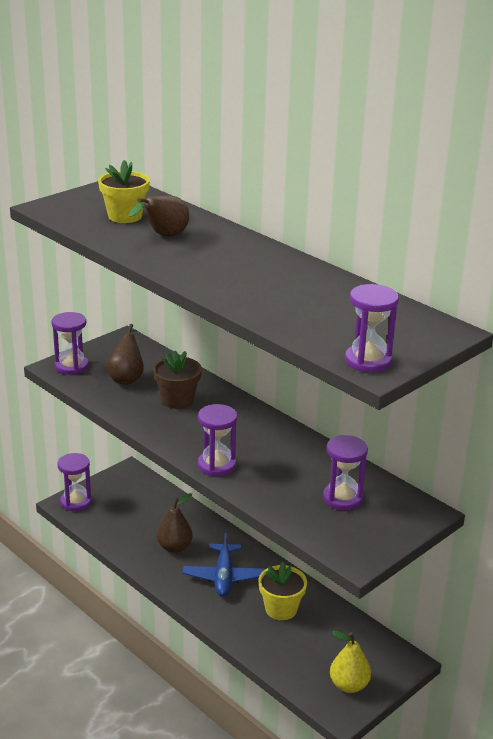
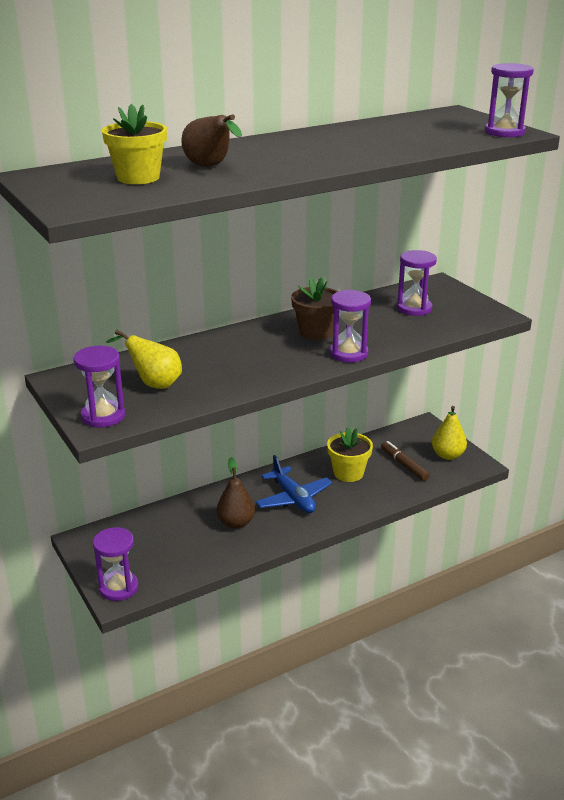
camera: 75 degrees left, 0 degrees up
brown pear [106,324,144,385] -> yellow pear [106,330,182,389]
brown flower pot [153,351,202,409] -> brown flower pot moved to [291,277,338,340]
blue plane [182,529,265,596] -> blue plane turned 45 degrees clockwise [255,455,332,513]
none -> brown marker [381,441,430,481]

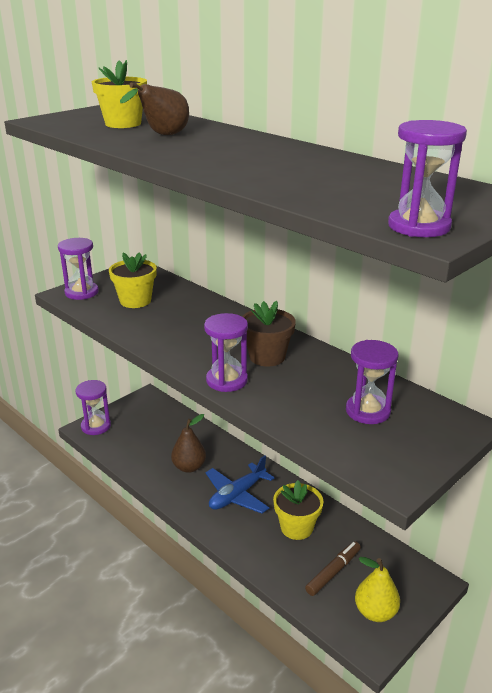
camera: 75 degrees right, 0 degrees up
yellow pear [106,330,182,389] -> yellow flower pot [109,252,157,308]

